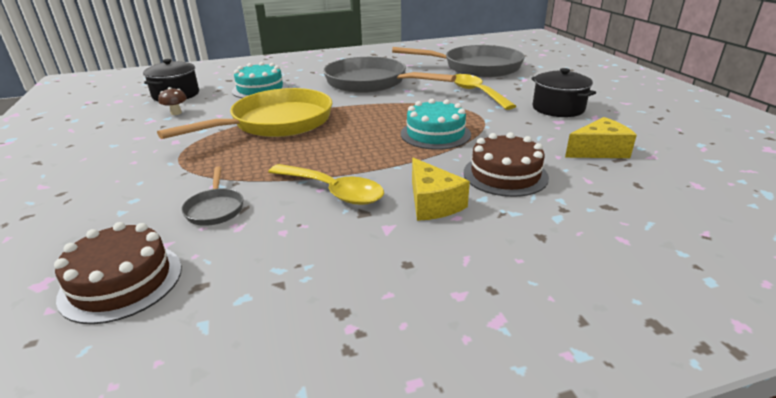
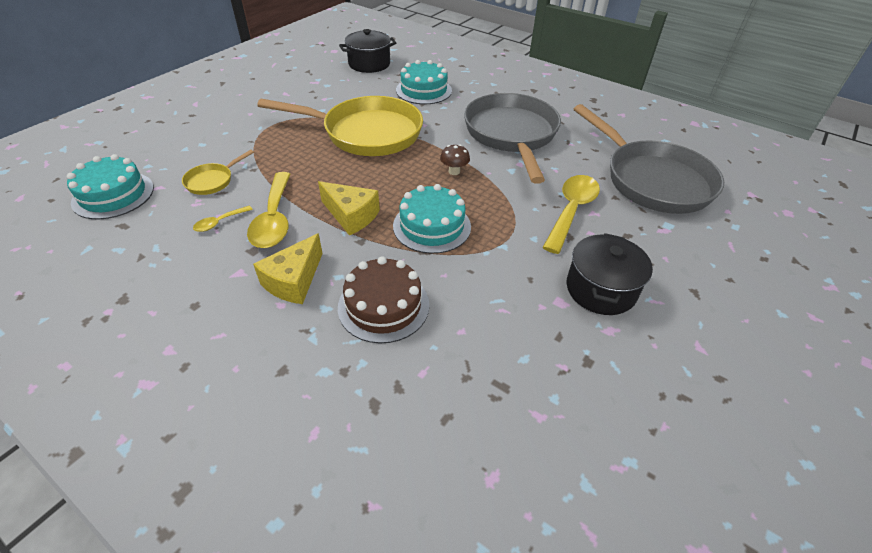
camera: 50 degrees right, 15 degrees up
brown cake [54,222,182,324] -> turquoise cake [67,154,154,219]
brown mushroom [158,87,187,115] -> brown mushroom moved to [440,144,470,175]
grey pan [181,166,244,226] -> yellow pan [182,150,254,195]
yellow cheese [565,117,637,158] -> yellow cheese moved to [318,181,380,236]
none -> yellow spoon [193,206,253,232]

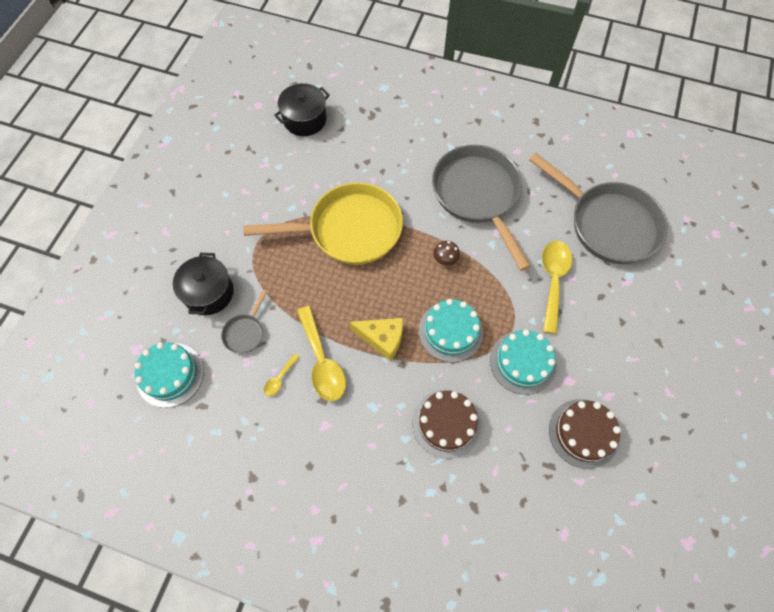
camera: 15 degrees left, 20 degrees up
yellow pan [182,150,254,195] -> grey pan [221,290,267,354]
yellow cheese [253,233,323,304] -> none
turquoise cake [396,60,452,104] -> turquoise cake moved to [490,330,556,395]
black pot [566,233,653,315] -> black pot moved to [173,253,234,315]
none -> brown cake [549,399,621,469]

